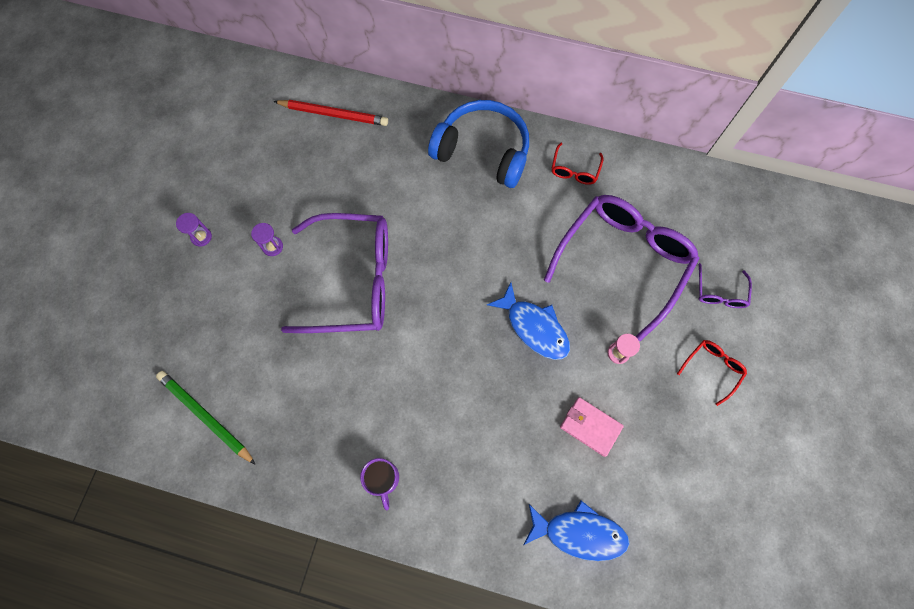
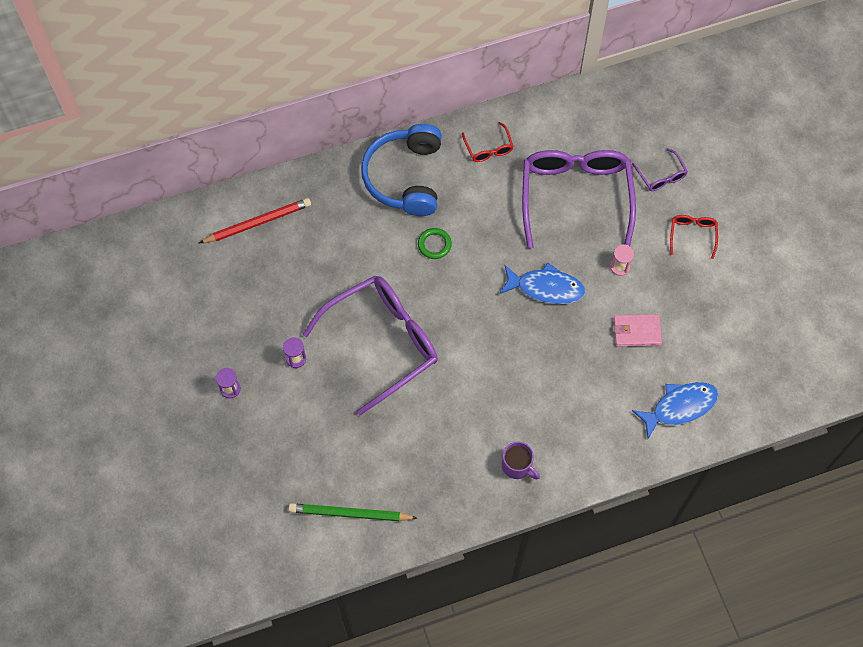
camera: 35 degrees left, 5 degrees down
blue headphones [428,100,529,188] -> blue headphones turned 75 degrees counterclockwise [361,124,442,216]
none -> green ring [418,228,452,259]

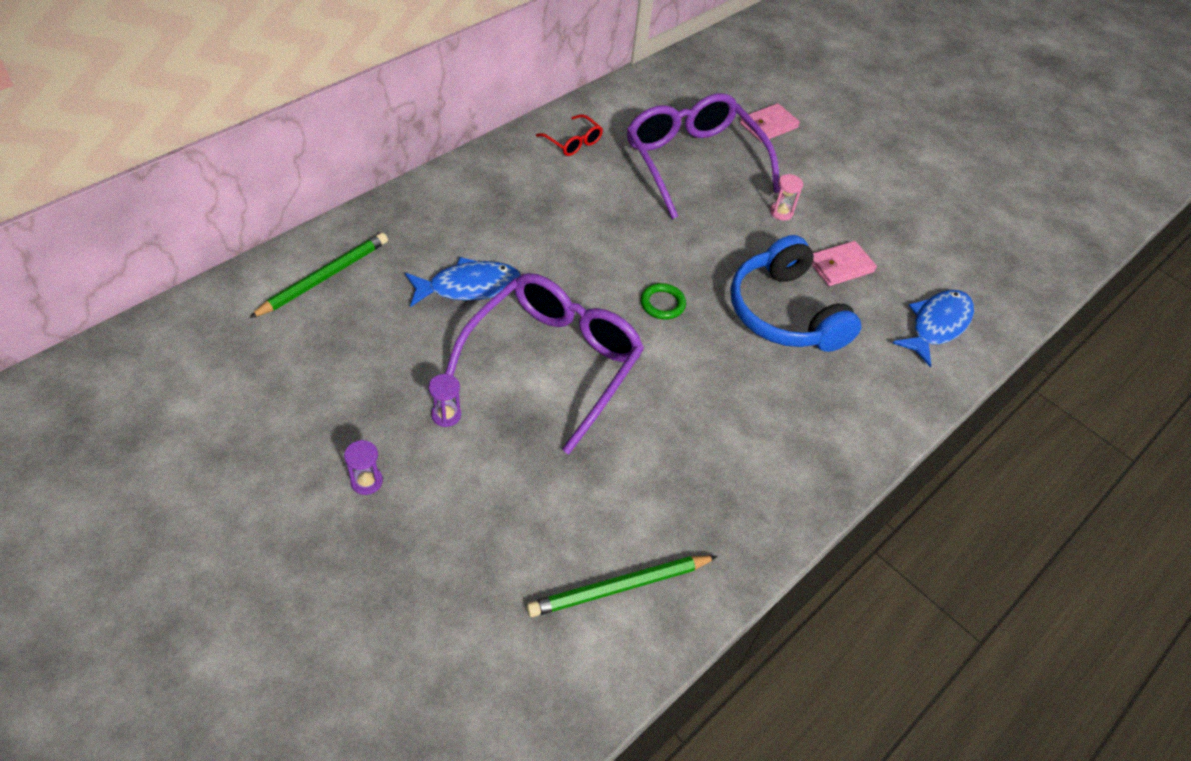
camera: 30 degrees left, 15 degrees down
red pencil [199,198,311,243] -> green pencil [249,233,388,318]
blue headphones [361,124,442,216] -> blue headphones moved to [731,235,861,352]
green ring [418,228,452,259] -> green ring moved to [641,283,686,320]
blue fish [499,262,586,304] -> blue fish moved to [405,257,521,307]
purple mug [502,442,540,480] -> none
purple glasses [632,148,688,191] -> pink wallet [740,103,800,142]
red glasses [670,215,718,259] -> none

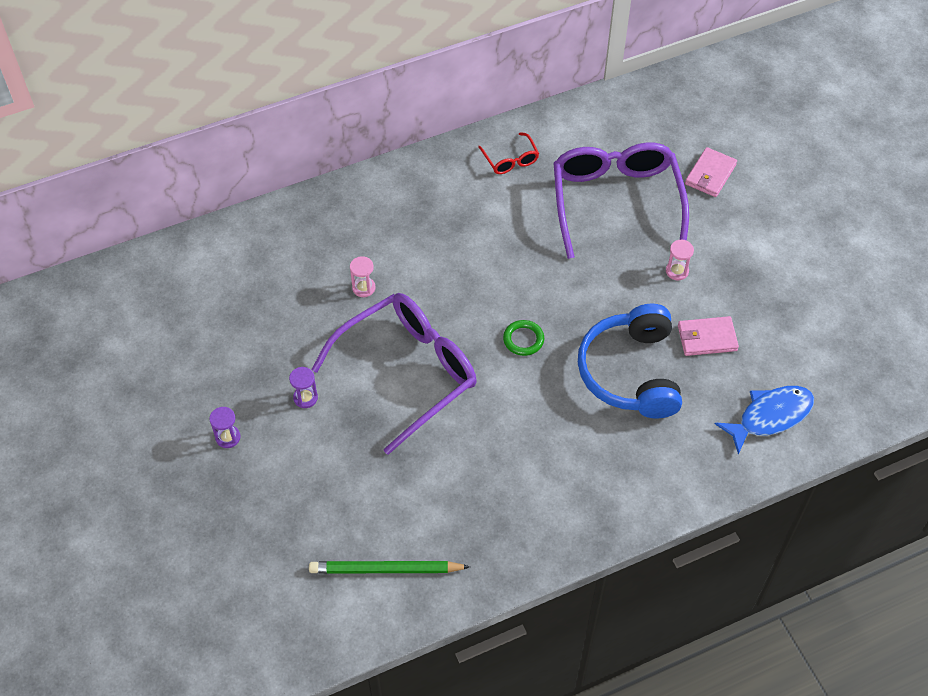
camera: 25 degrees right, 5 degrees up
green pencil [249,233,388,318] -> none
blue fish [405,257,521,307] -> pink hourglass [350,256,376,297]
pink wallet [740,103,800,142] -> pink wallet turned 45 degrees counterclockwise [685,147,737,197]

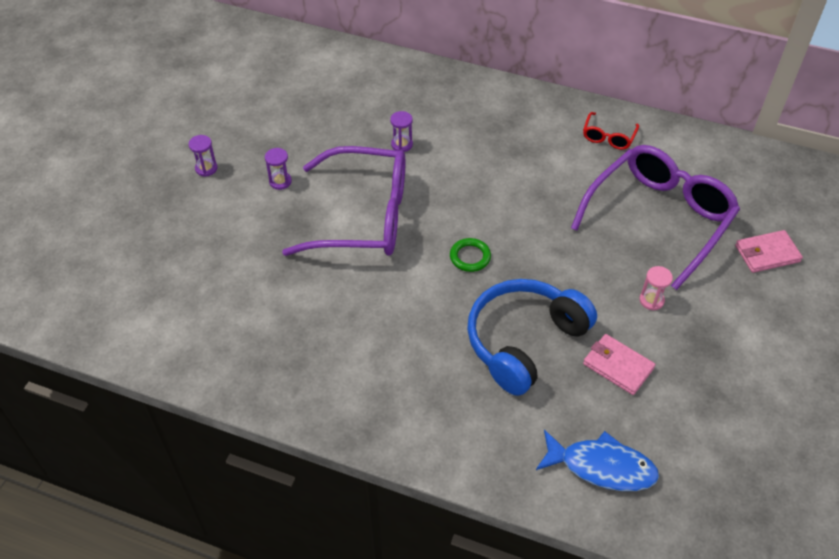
camera: 45 degrees right, 5 degrees down
green pencil [309,561,470,574] -> none
pink hourglass [350,256,376,297] -> purple hourglass [390,111,413,152]

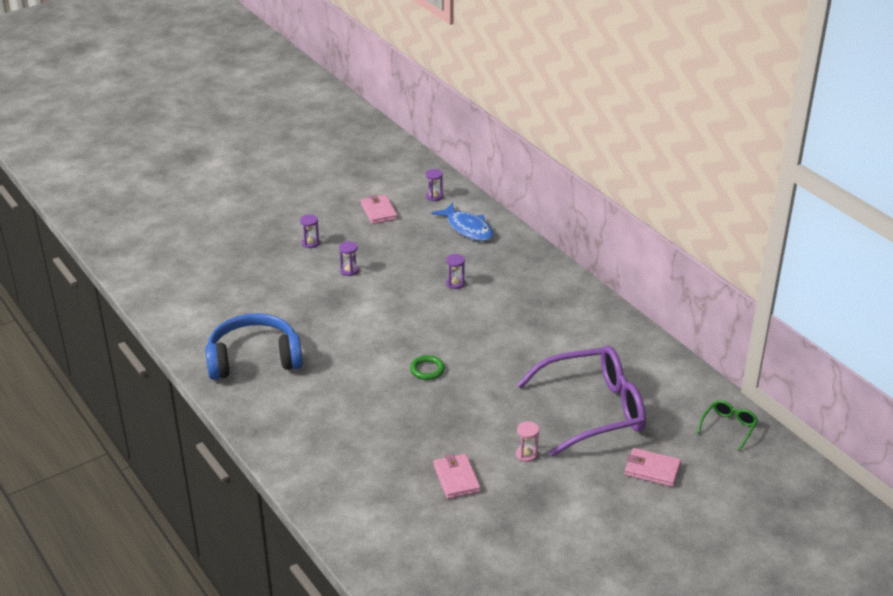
camera: 35 degrees right, 15 degrees down
purple glasses [282,146,406,256] -> none
blue headphones [467,279,597,396] -> blue headphones moved to [205,313,303,380]
blue fish [536,430,659,491] -> blue fish moved to [431,202,494,241]
red glasses [583,112,639,150] -> none
none -> pink wallet [361,195,398,224]
none -> purple hourglass [426,169,443,201]
none -> green glasses [697,400,758,451]

